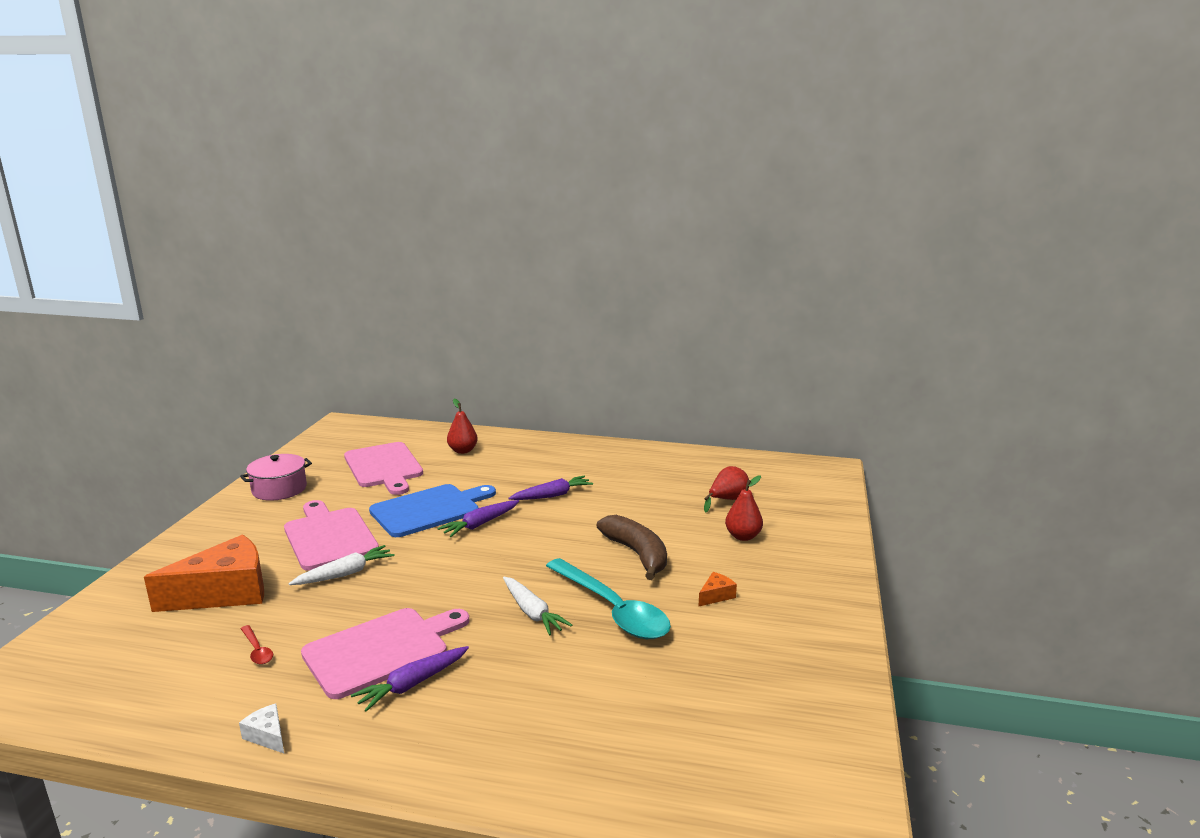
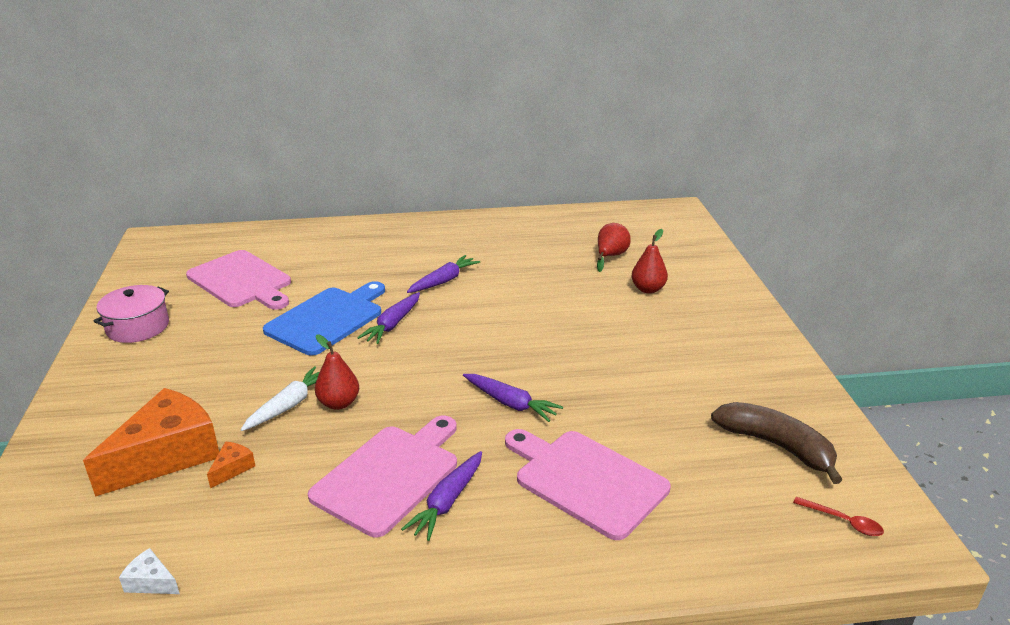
camera: 20 degrees left, 10 degrees up
white cheese [239,703,284,753] -> white cheese moved to [119,548,180,594]
red spoon [241,625,273,664] -> red spoon moved to [793,497,884,536]
pink cutting board [284,500,379,571] -> pink cutting board moved to [505,429,671,540]
red pear [447,398,478,454] -> red pear moved to [315,334,359,410]
white carrot [503,577,572,635] -> purple carrot [463,374,563,422]
turquoise spoon [546,558,671,639] -> none
brown banana [597,515,667,580] -> brown banana moved to [711,402,842,484]
orange cheese [698,572,737,607] -> orange cheese moved to [207,442,255,488]

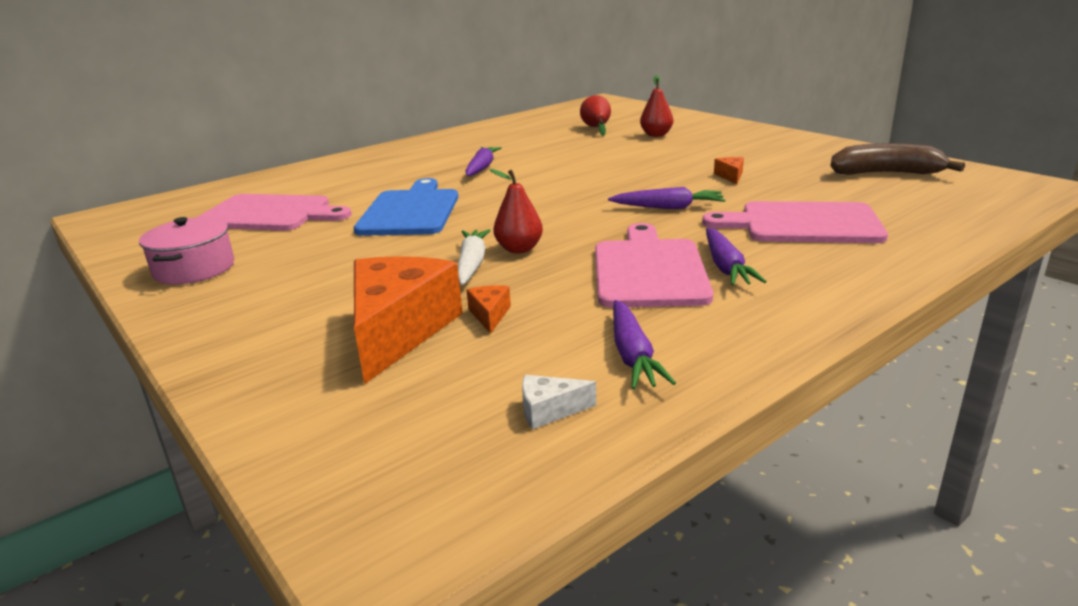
camera: 30 degrees left, 5 degrees down
purple carrot [357,292,420,344] -> purple carrot moved to [613,300,676,389]
red spoon [793,497,884,536] -> none
none -> orange cheese [714,157,744,184]

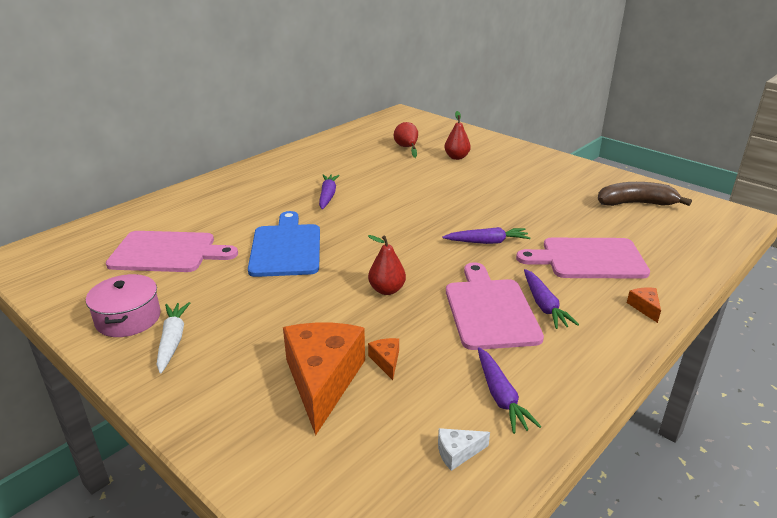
camera: 10 degrees left, 5 degrees up
white carrot [458,229,491,285] -> white carrot moved to [156,302,190,373]
orange cheese [714,157,744,184] -> orange cheese moved to [627,288,661,323]

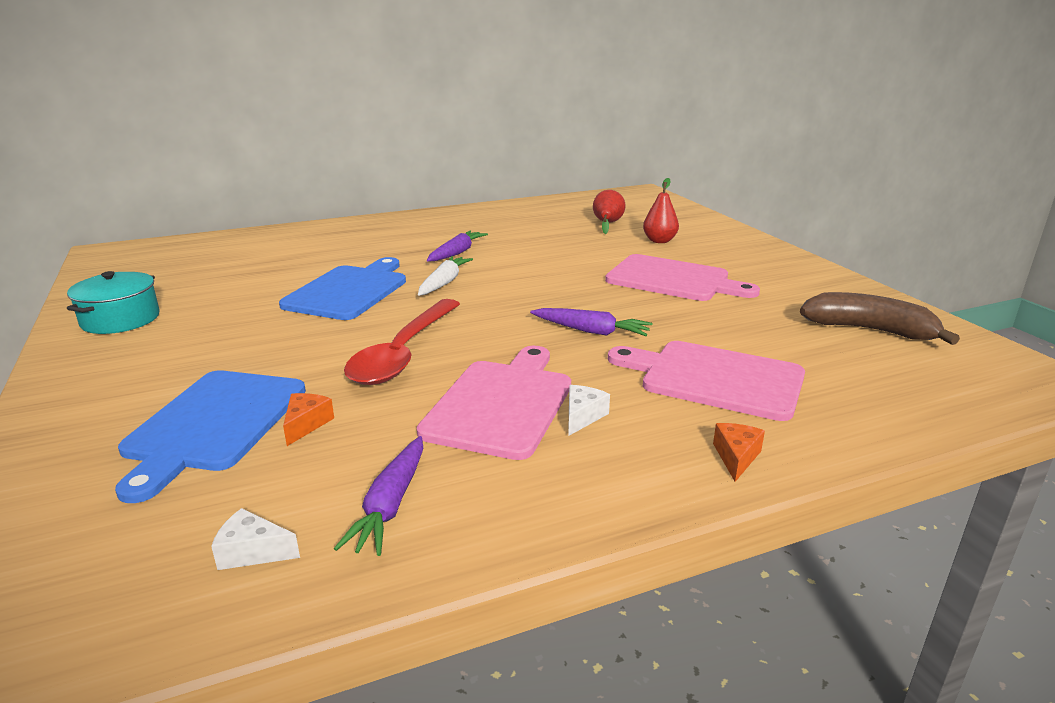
camera: 25 degrees right, 5 degrees down
pink pot [86,274,161,337] -> turquoise pot [67,271,160,334]
pink cutting board [106,231,238,272] -> pink cutting board moved to [605,254,760,301]
white carrot [156,302,190,373] -> white carrot moved to [418,256,473,296]
orange cheese [283,323,365,436] -> blue cutting board [115,370,306,503]
red pear [368,235,406,295] -> red spoon [344,299,460,385]
purple carrot [524,269,579,329] -> white cheese [568,385,610,436]

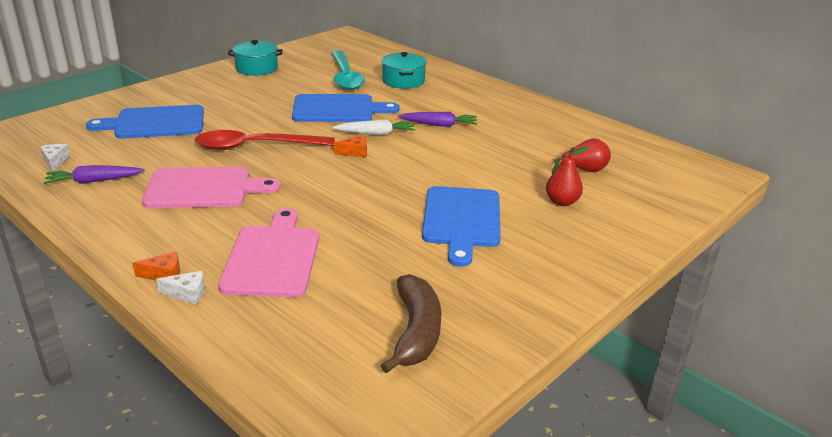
camera: 65 degrees right, 5 degrees up
orange cheese [283,393,334,446] -> orange cheese moved to [334,135,367,157]
purple carrot [530,308,652,336] -> none
white cheese [568,385,610,436] -> white cheese moved to [156,271,205,305]
pink cutting board [605,254,760,301] -> blue cutting board [422,186,501,267]
none -> turquoise spoon [331,50,365,90]
none -> turquoise pot [382,52,427,89]

